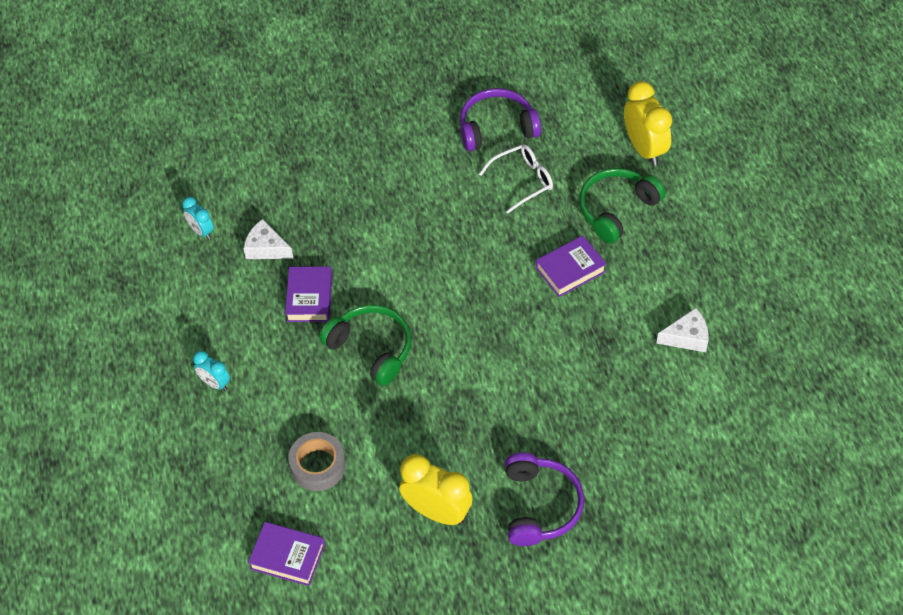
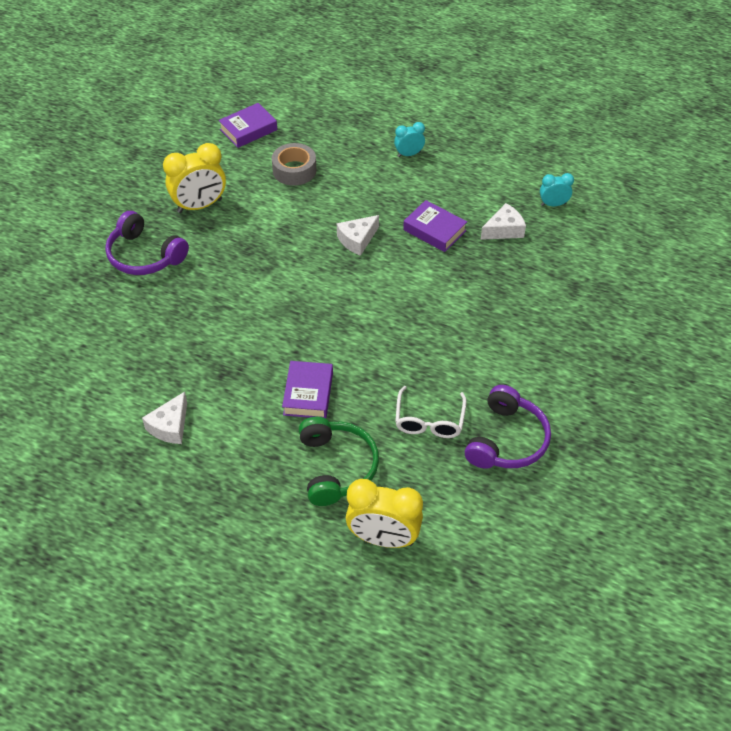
camera: 125 degrees right, 5 degrees down
green headphones [319,305,411,386] -> white cheese [337,215,379,256]

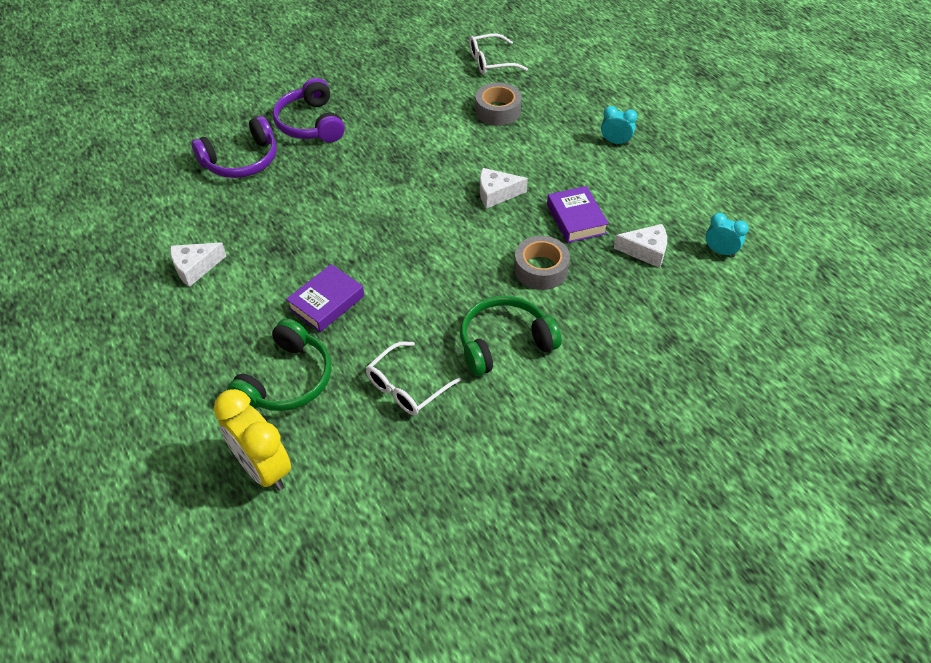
camera: 35 degrees right, 0 degrees up
yellow clock [163,143,226,213] -> none
purple book [218,103,277,148] -> white glasses [469,33,528,75]
purple headphones [465,385,551,469] -> purple headphones moved to [191,116,277,178]
none -> green headphones [460,296,561,376]
none -> grey tape [514,236,570,290]

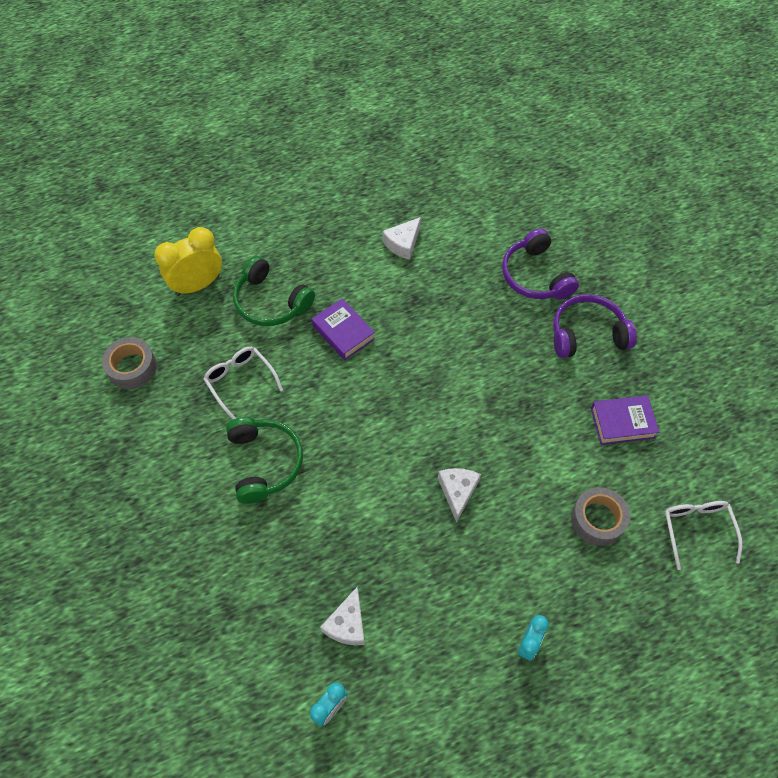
camera: 100 degrees right, 10 degrees up
white cheese [170,242,226,287] -> white cheese turned 120 degrees counterclockwise [382,217,421,260]
grey tape [514,236,570,290] -> grey tape moved to [102,337,157,389]
purple book [547,186,609,243] -> purple book moved to [591,395,659,445]

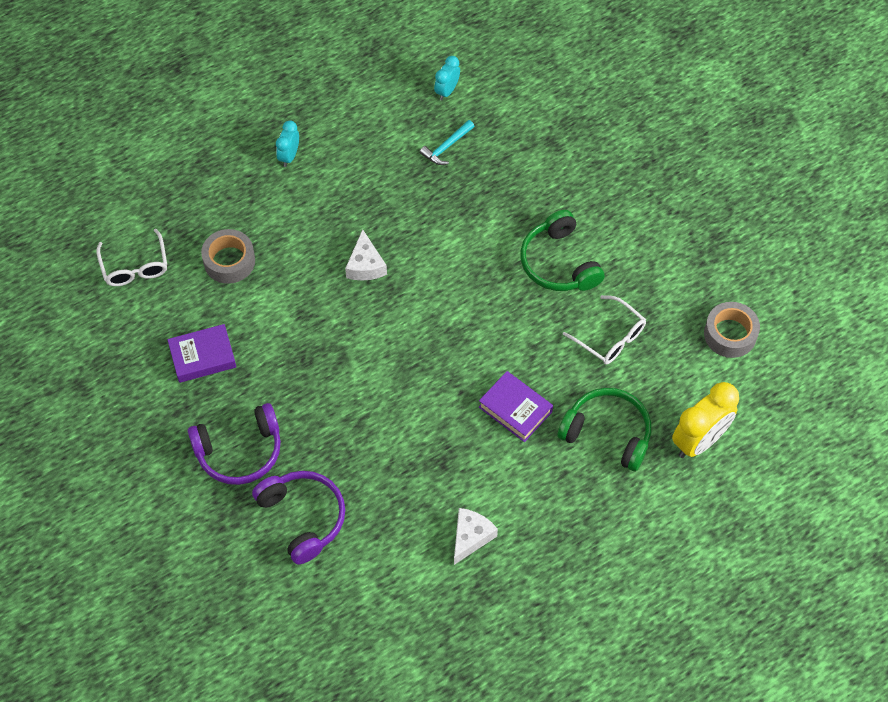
camera: 170 degrees right, 0 degrees up
white cheese [320,586,365,645] -> turquoise hammer [420,120,475,165]

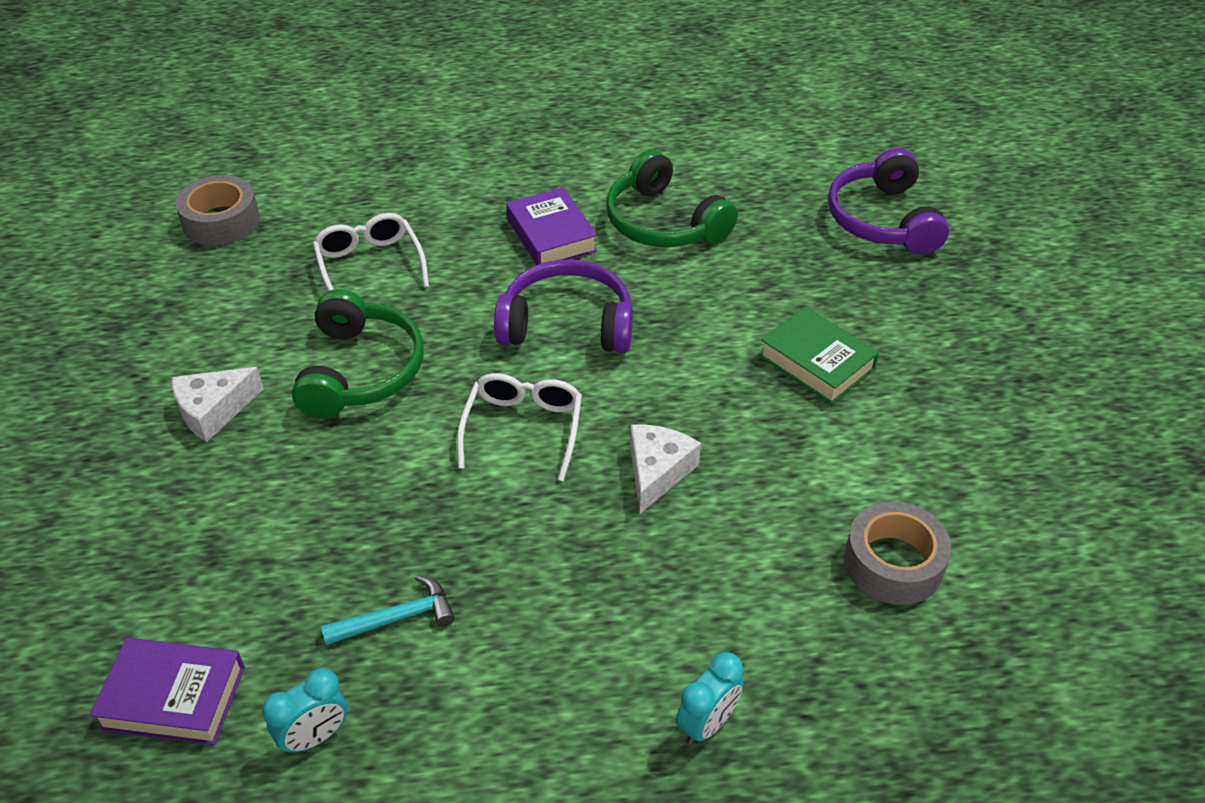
camera: 155 degrees left, 15 degrees down
white glasses [96,229,167,286] -> white glasses moved to [457,373,582,481]
purple book [167,324,236,383] -> purple book moved to [90,638,245,745]
purple headphones [188,403,281,485] -> purple headphones moved to [494,259,633,353]
white cheese [454,508,498,565] -> white cheese moved to [172,367,263,442]
green headphones [557,388,651,471] -> green headphones moved to [606,150,738,247]
yellow clock [672,382,739,458] -> none
none -> green book [759,306,879,405]

